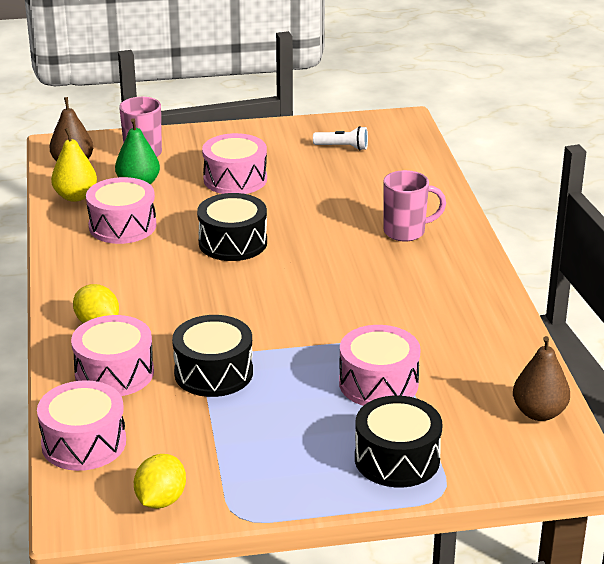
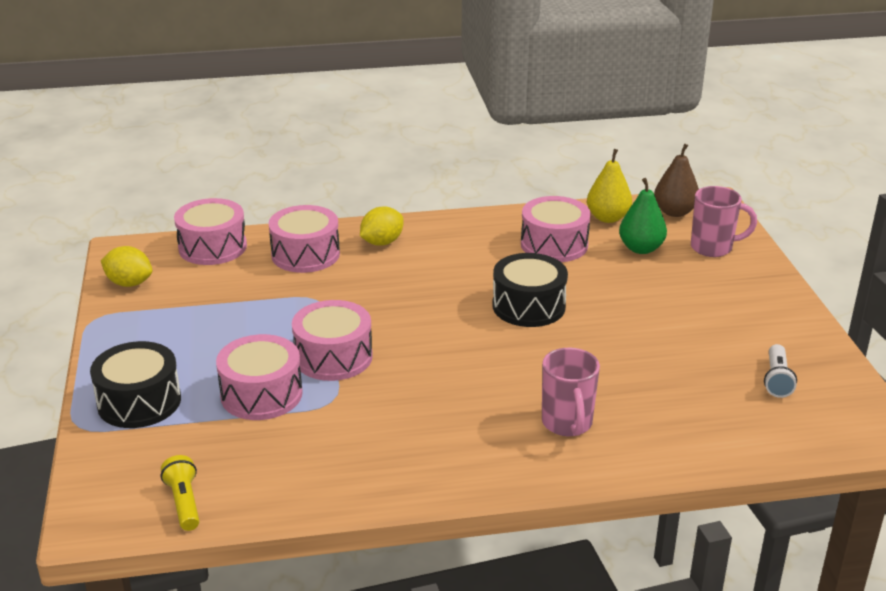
camera: 90 degrees right, 0 degrees up
black drum [172,315,253,397] -> none
pink drum [202,133,267,194] -> pink drum moved to [292,300,373,381]
brown pear [513,336,570,421] -> yellow flashlight [161,455,199,531]

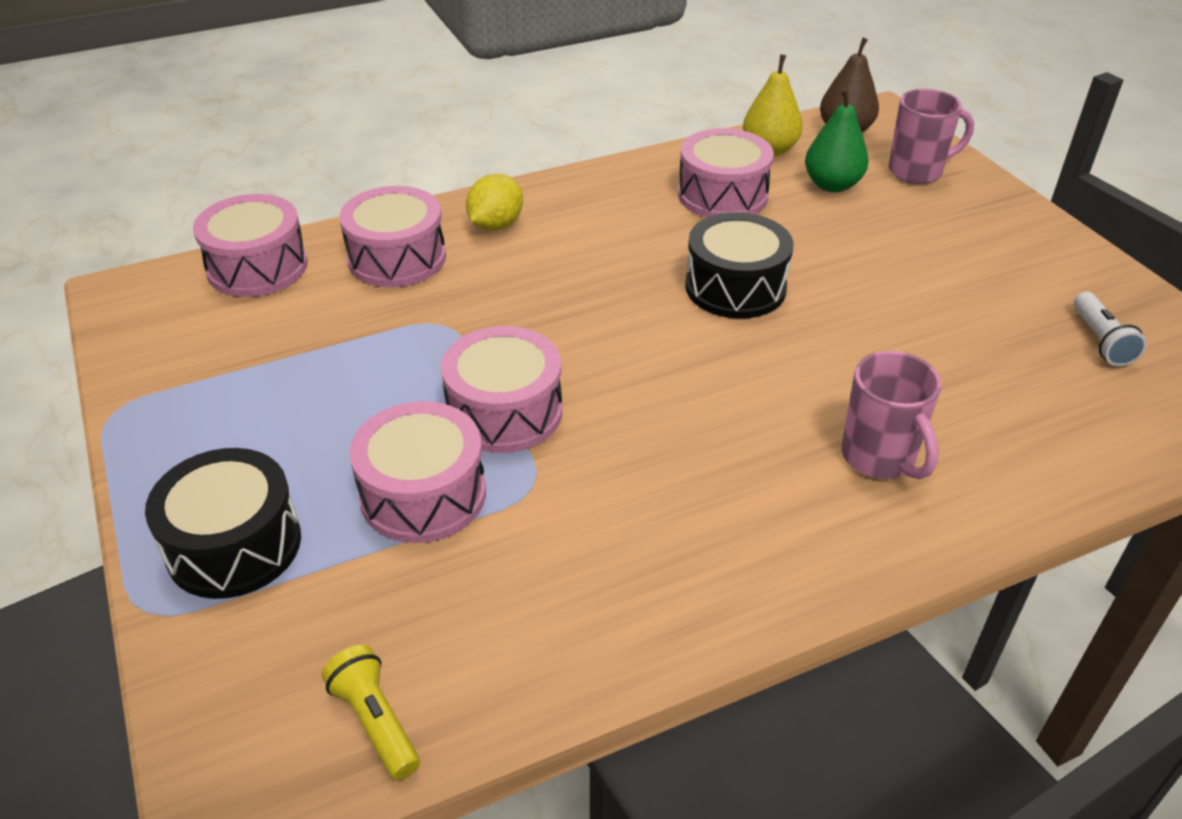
camera: 15 degrees left, 10 degrees up
yellow lemon [101,246,152,287] -> none

